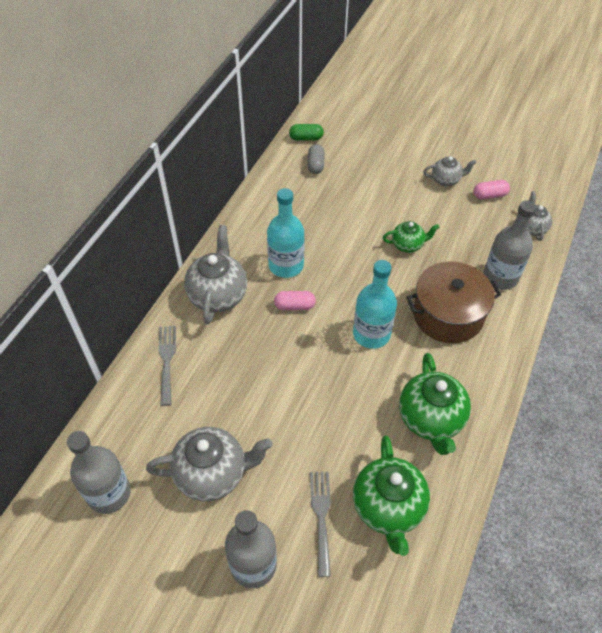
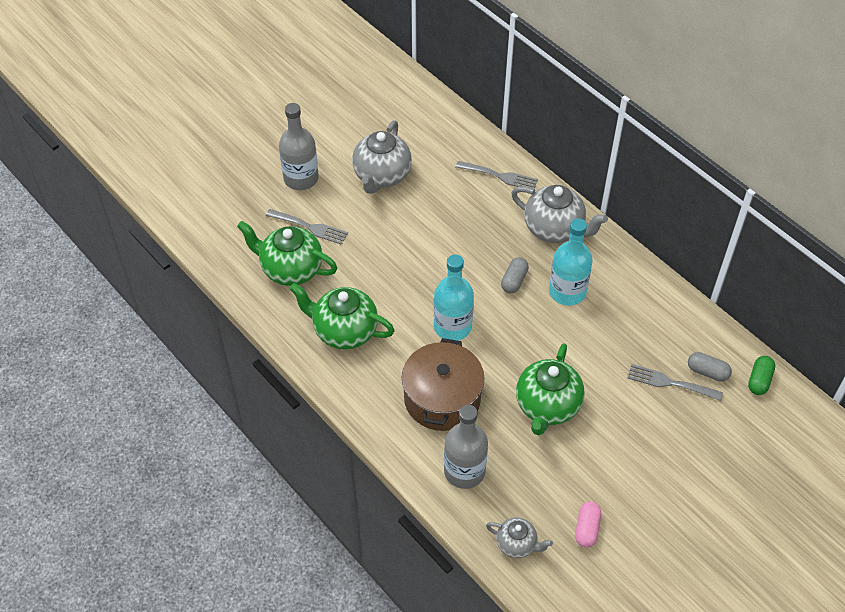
camera: 115 degrees right, 0 degrees up
grey bottle [67,431,131,514] -> none
pink capsule [274,291,316,310] -> grey capsule [501,257,529,293]
green teapot [383,221,439,253] -> green teapot [516,343,585,435], size x1.78
grey teapot [423,156,477,186] -> none
none -> grey fork [628,364,723,401]

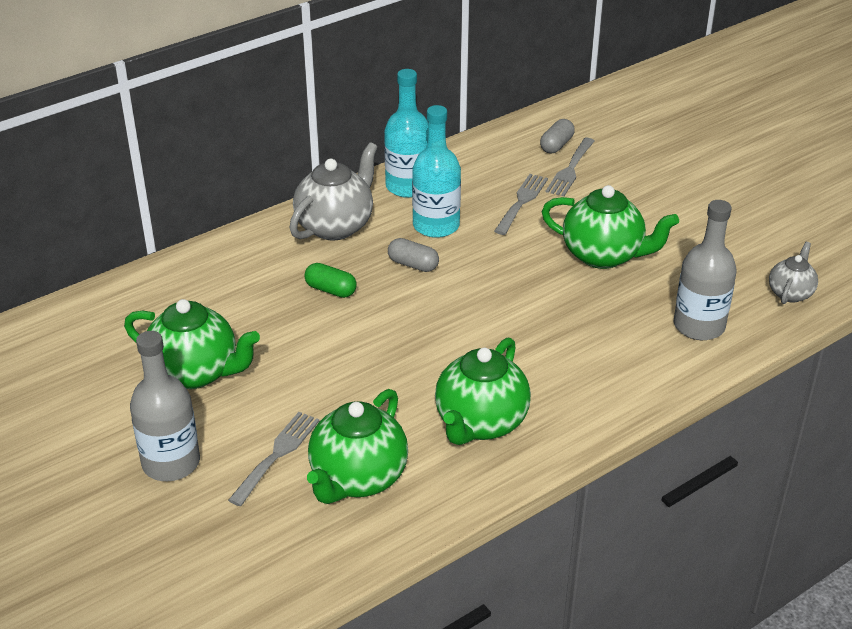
camera: 85 degrees left, 15 degrees down
grey teapot [352,120,412,194] -> green teapot [124,299,260,389]
brown pot [402,338,485,431] -> none
turquoise bottle [434,254,474,341] -> turquoise bottle moved to [384,69,428,198]
grey fork [455,161,538,189] -> grey fork moved to [494,174,548,235]
pink capsule [575,502,601,548] -> none
green capsule [748,356,775,395] -> green capsule moved to [304,263,357,298]

